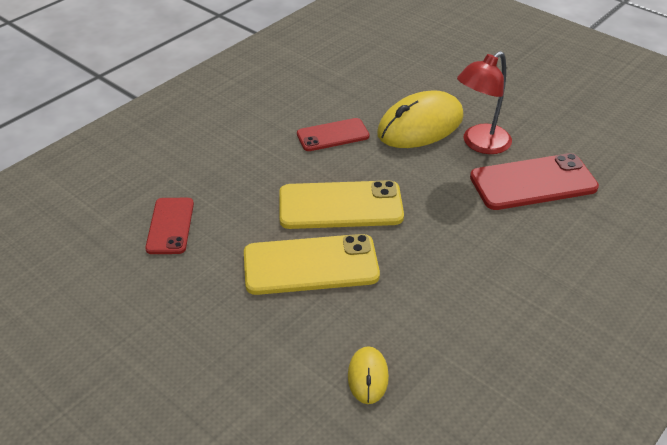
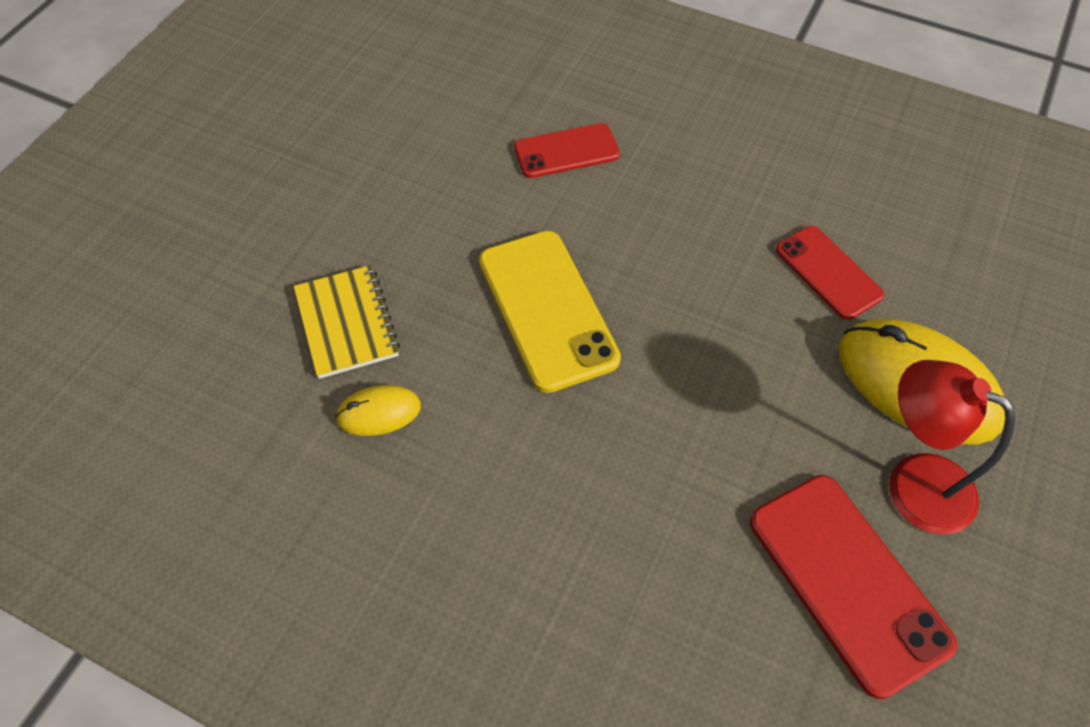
camera: 75 degrees right, 15 degrees up
yellow phone [279,180,404,229] -> none
none -> yellow notebook [294,265,400,379]

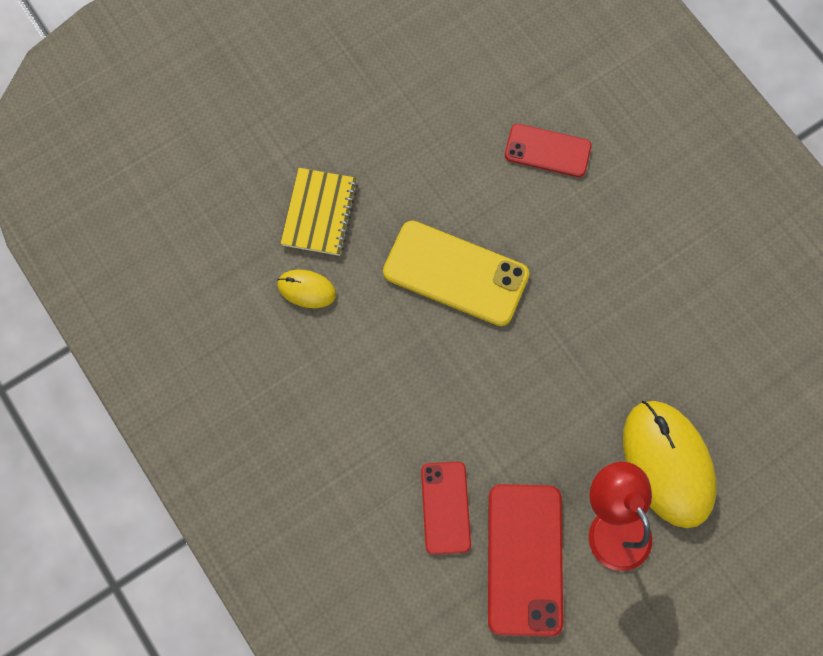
camera: 30 degrees right, 15 degrees up
yellow phone [479,231,621,393] -> yellow phone turned 75 degrees counterclockwise [383,221,529,326]
red phone [776,226,884,320] -> red phone moved to [421,462,471,555]

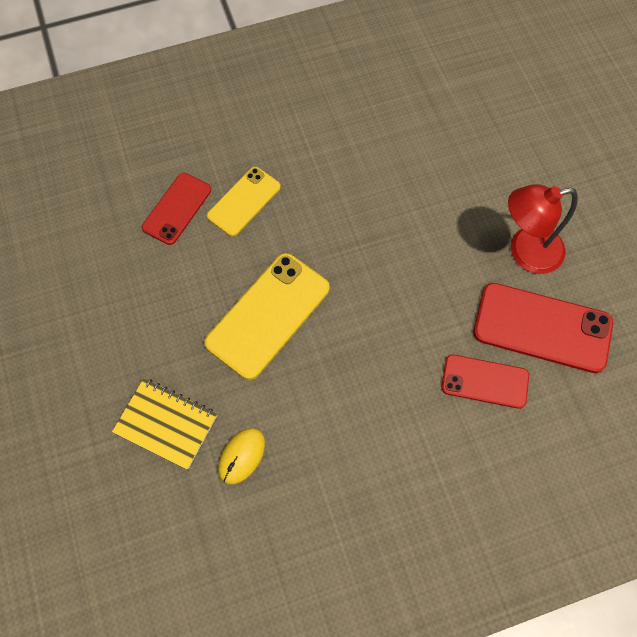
camera: 75 degrees left, 5 degrees down
yellow mouse [623,401,716,528] -> none
none -> yellow phone [207,167,281,236]

